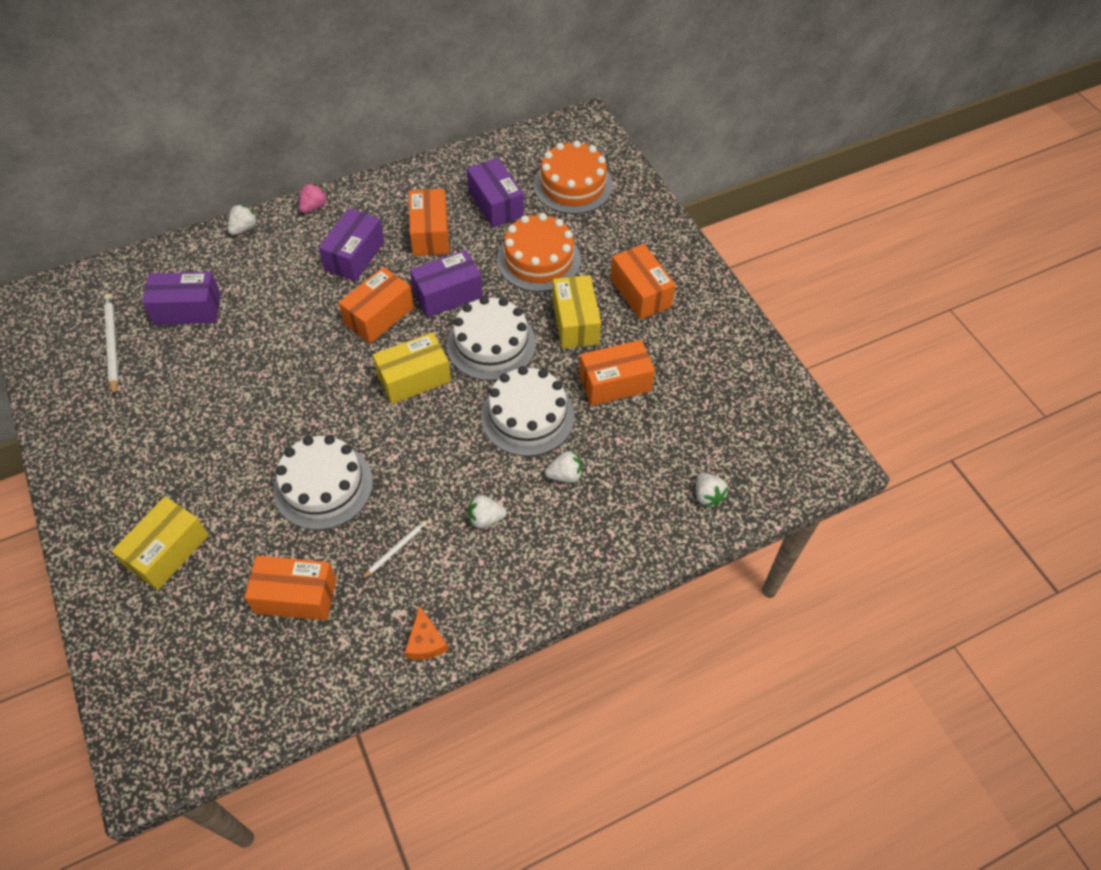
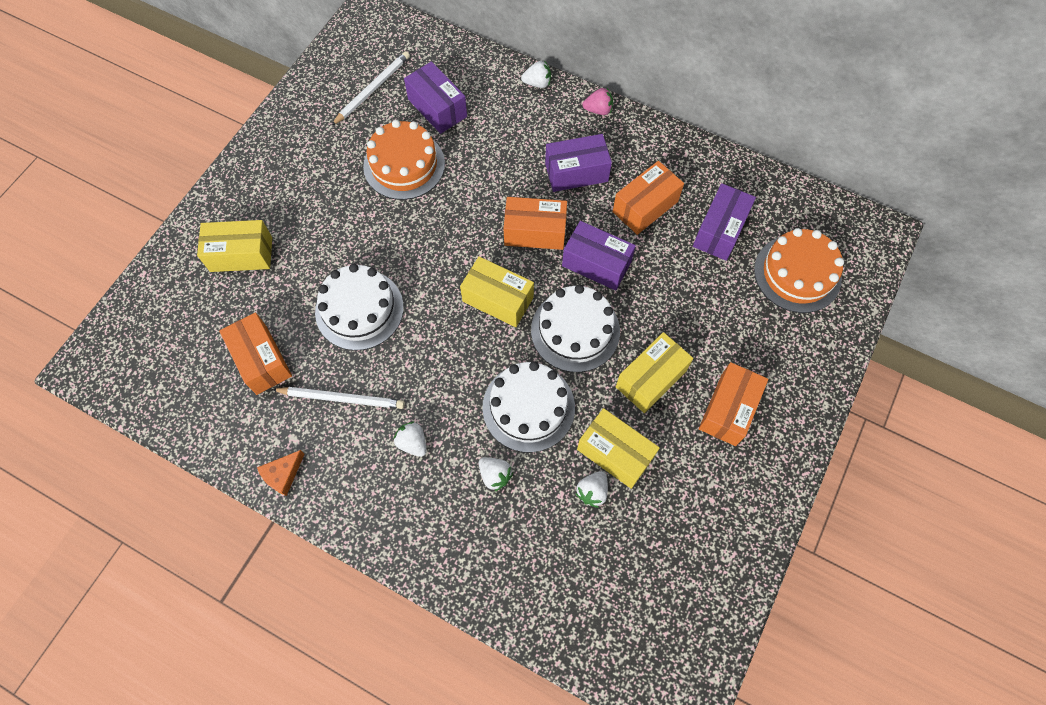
camera: 55 degrees right, 10 degrees up
white pencil [361,521,427,580] -> white pencil [272,387,405,409], size x1.73
orange cake [497,213,581,292] -> orange cake moved to [363,120,445,200]
orange box [579,340,655,406] -> yellow box [577,408,660,489]
white strawberry [696,473,728,507] -> white strawberry moved to [575,471,608,508]

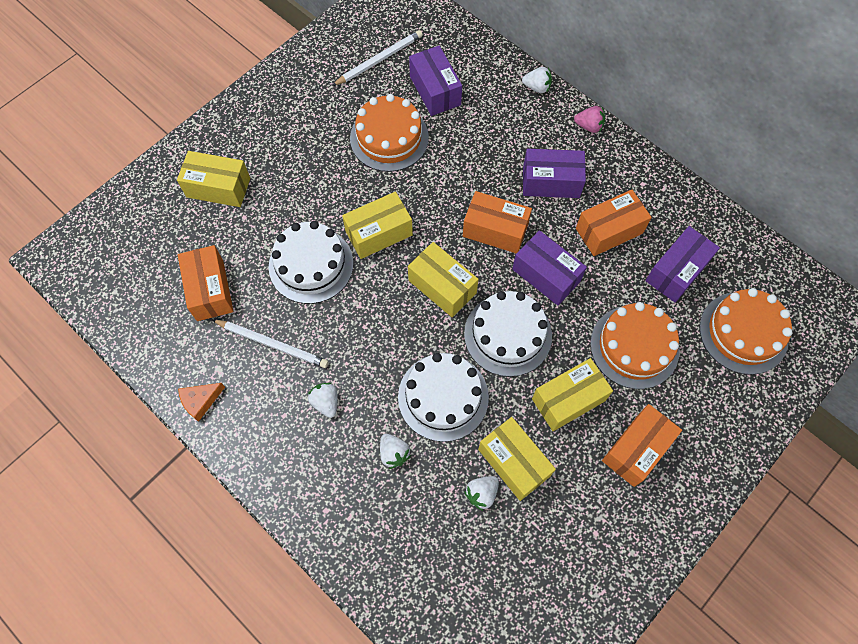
camera: 15 degrees right, 0 degrees up
none -> yellow box [342,191,413,259]
none -> orange cake [590,302,680,389]

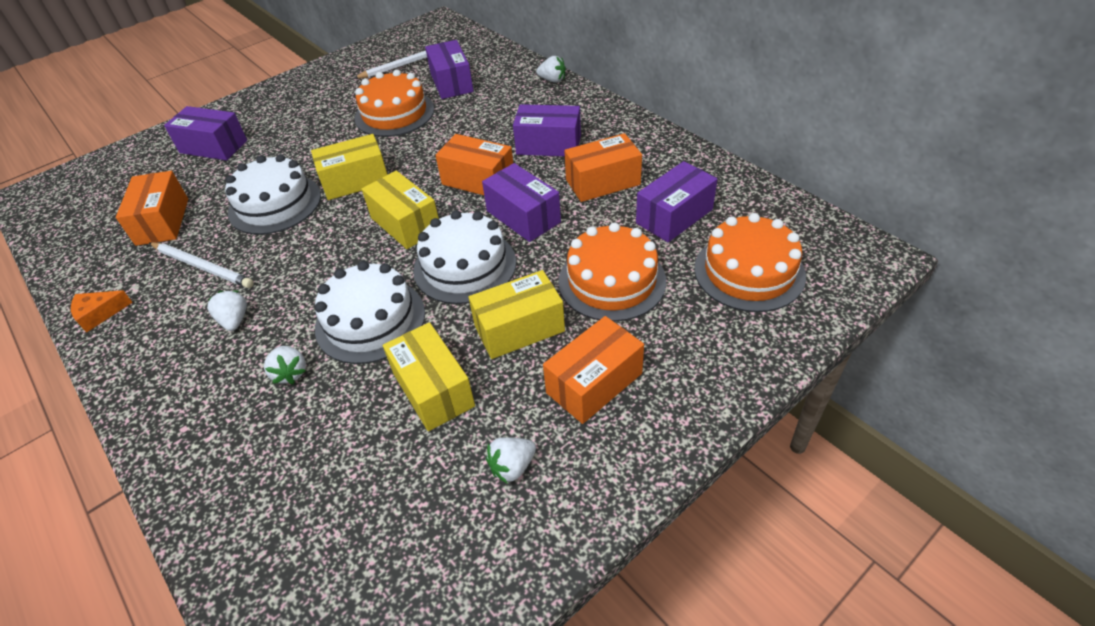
camera: 10 degrees right, 20 degrees down
yellow box [177,151,250,207] -> purple box [164,106,247,160]
white strawberry [464,476,499,511] -> white strawberry moved to [486,437,536,484]
pink strawberry [574,106,605,133] -> none

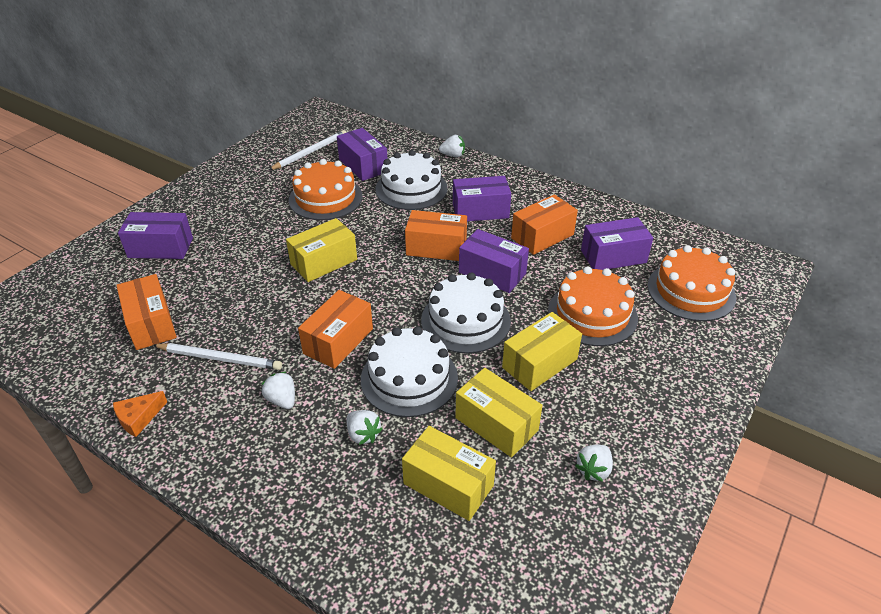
camera: 20 degrees left, 5 degrees down
white cake [225,154,321,235] -> white cake moved to [375,150,448,210]
yellow box [362,171,439,249] -> yellow box moved to [402,426,496,521]
orange box [543,316,644,424] -> orange box moved to [298,290,373,369]
purple box [636,161,717,242] -> purple box turned 45 degrees clockwise [581,217,653,270]

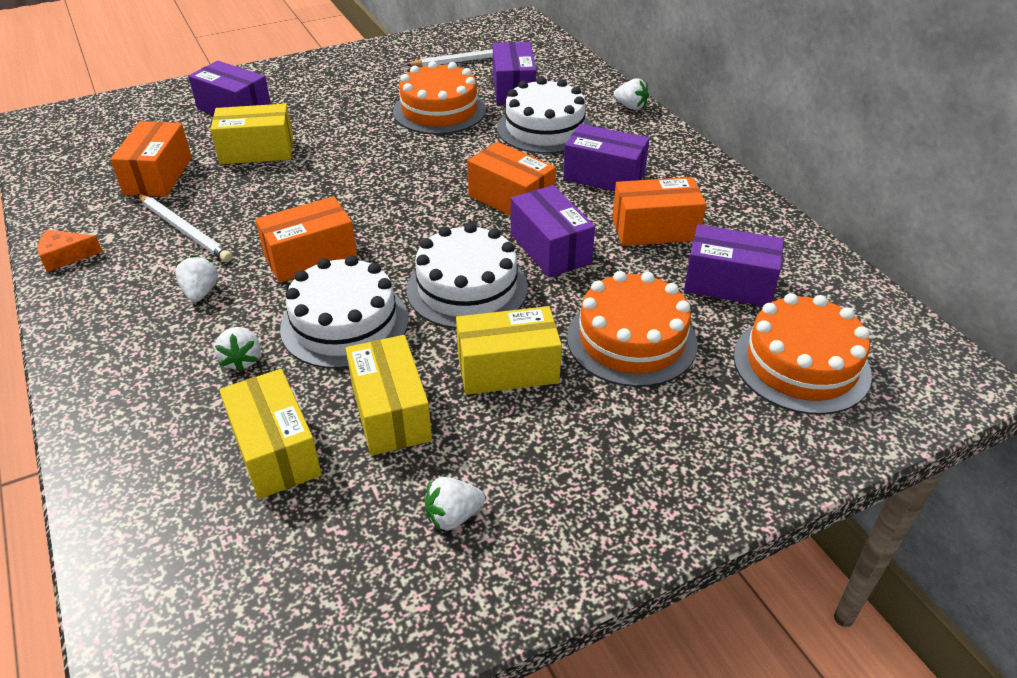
camera: 30 degrees right, 0 degrees up
yellow box [286,218,357,282] -> yellow box moved to [210,104,293,164]

